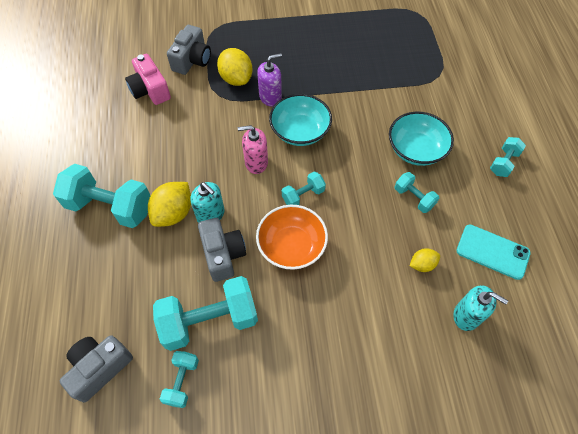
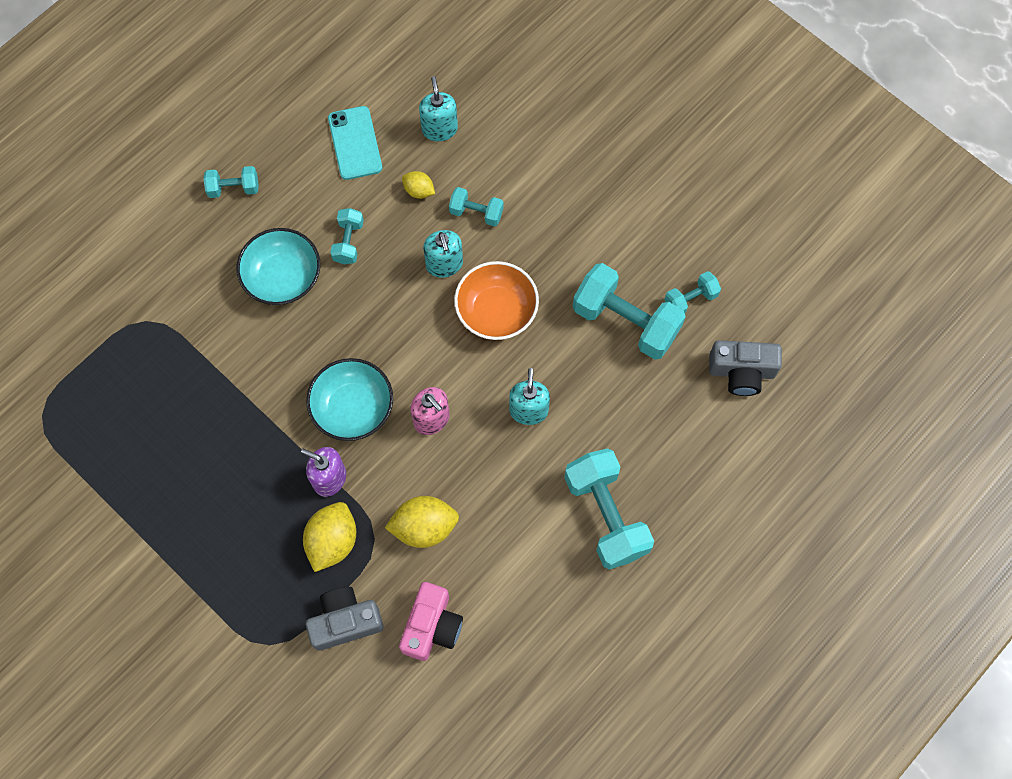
camera: 130 degrees left, 10 degrees up
yellow lemon [148,182,191,227] -> yellow lemon moved to [385,496,459,548]
grey camera [198,218,246,282] -> none
turquoise dumbbell [282,172,326,205] -> turquoise dumbbell moved to [449,187,504,227]
none -> turquoise soap dispenser [423,230,463,278]

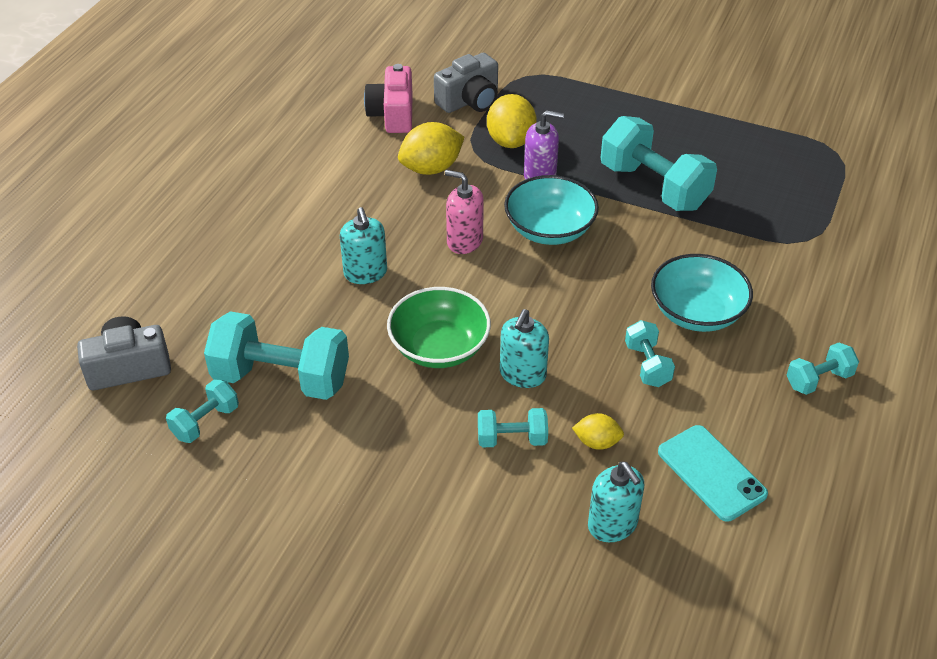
camera: 160 degrees right, 25 degrees down
turquoise soap dispenser [423,230,463,278] -> turquoise soap dispenser turned 120 degrees counterclockwise [500,309,549,388]
orange bowl [454,261,539,340] -> green bowl [387,287,491,368]
turquoise dumbbell [564,448,654,570] -> turquoise dumbbell moved to [601,116,717,211]

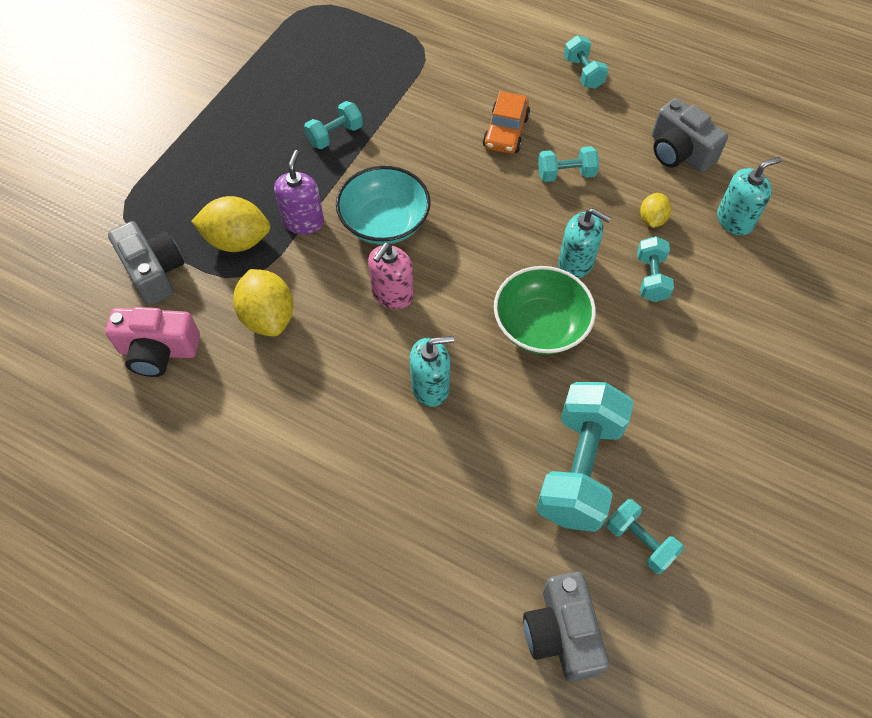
camera: 85 degrees left, 15 degrees up
turquoise dumbbell [601,116,717,211] -> turquoise dumbbell [304,101,363,149], size x0.51
turquoise bowl [651,254,753,332] -> orange car [483,91,530,154]
turquoise phone [658,425,768,522] -> grey camera [652,98,728,172]

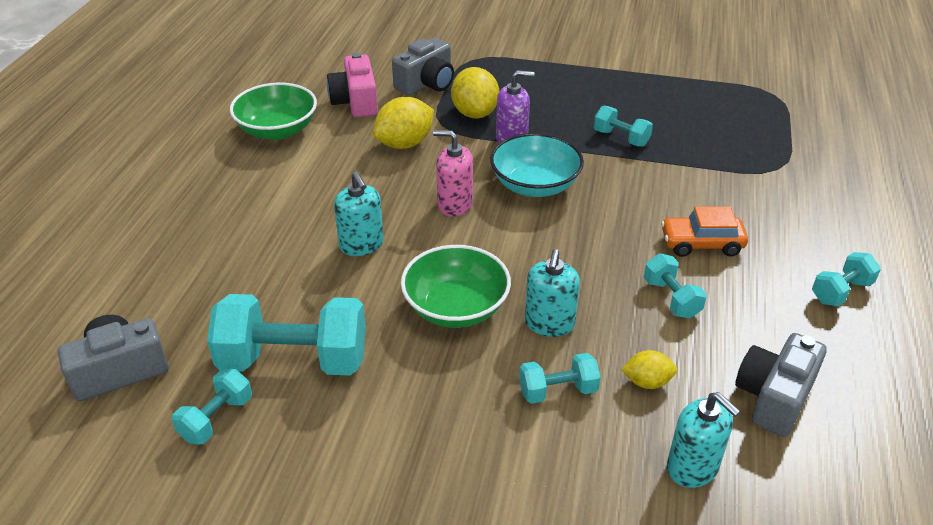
camera: 75 degrees right, 20 degrees down
none -> green bowl [230,83,317,140]

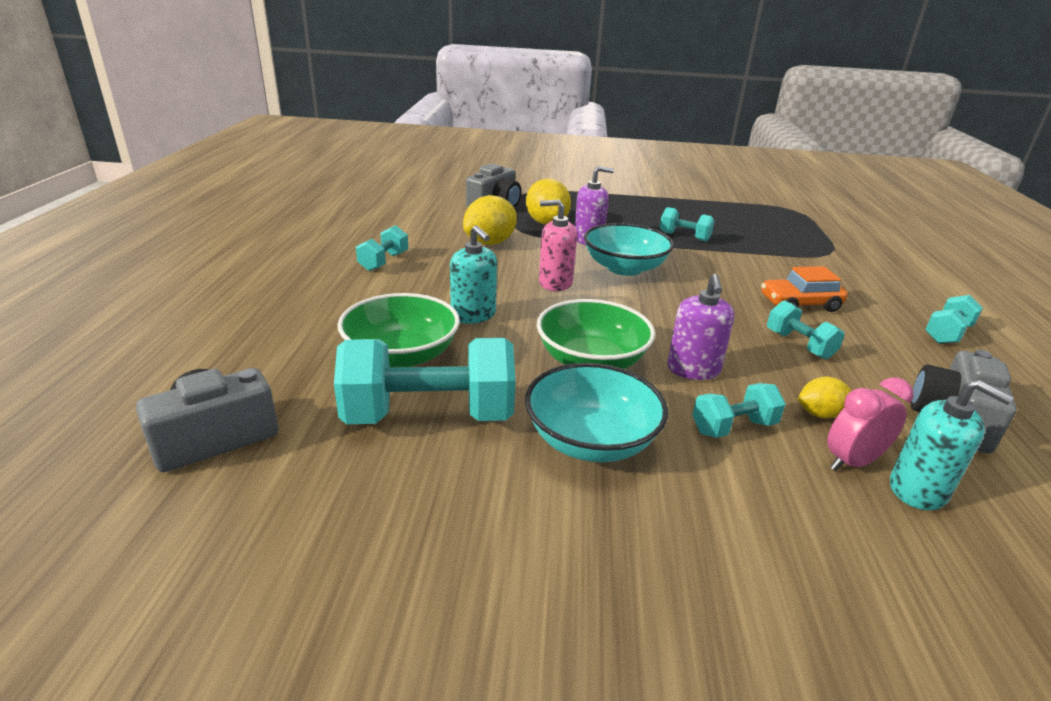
camera: 10 degrees left, 10 degrees down
turquoise dumbbell [172,369,252,445] -> turquoise dumbbell moved to [356,225,408,271]
green bowl [230,83,317,140] -> green bowl moved to [337,293,460,367]
pink camera [327,53,378,118] -> none
turquoise soap dispenser [525,249,580,337] -> purple soap dispenser [667,274,734,380]
none -> turquoise bowl [525,363,668,462]
none -> pink clock [827,377,913,471]

